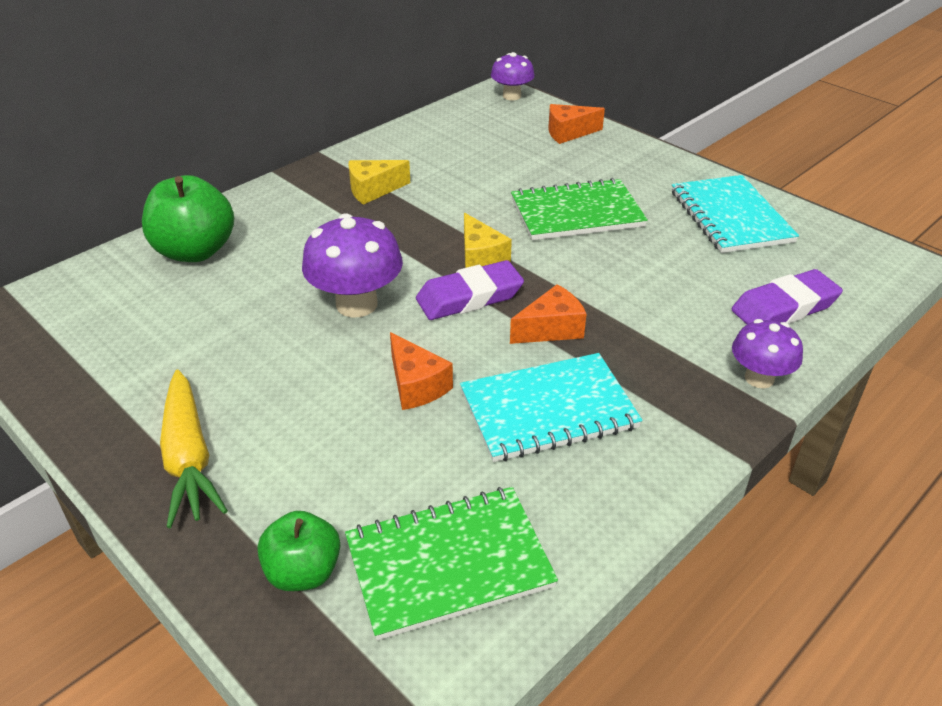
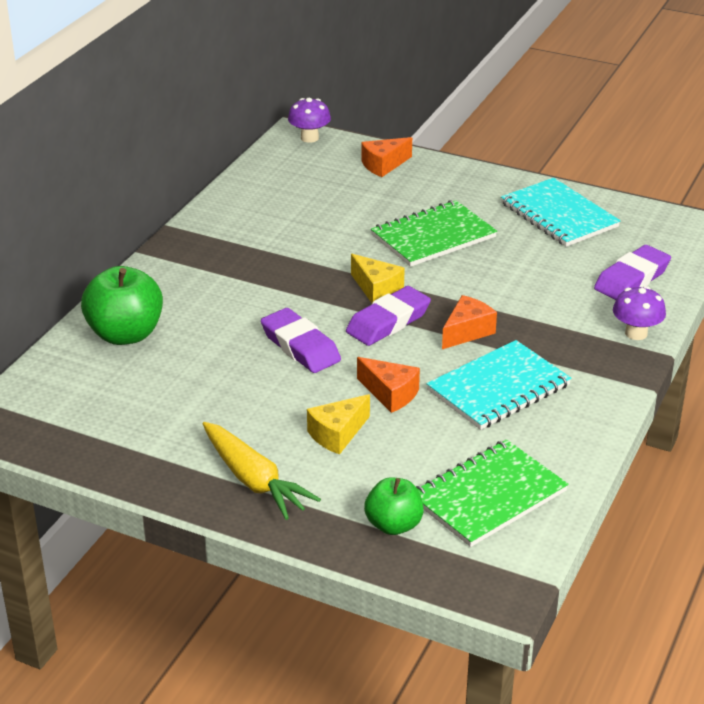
camera: 20 degrees left, 5 degrees down
purple mushroom [302,213,403,317] -> purple eraser [261,308,341,373]
yellow cheese [349,160,410,205] -> yellow cheese moved to [307,394,370,455]

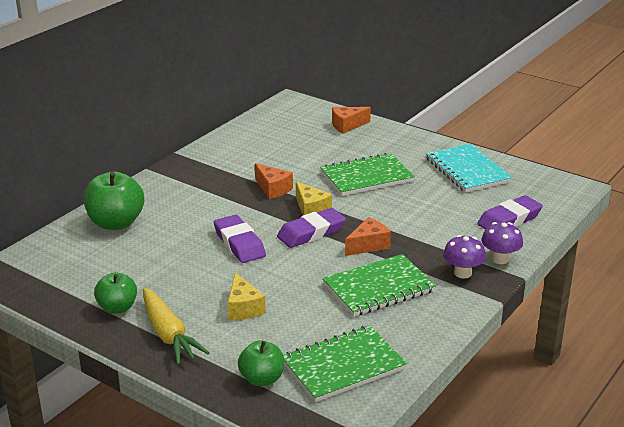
camera: 10 degrees right, 5 degrees down
purple mushroom [288,98,331,143] -> purple mushroom moved to [443,235,486,279]
yellow cheese [307,394,370,455] -> yellow cheese turned 75 degrees counterclockwise [228,272,266,320]
orange cheese [357,357,420,413] -> orange cheese moved to [255,163,293,199]
turquoise notebook [426,340,572,430] -> green notebook [322,254,436,316]
none -> green apple [94,272,137,314]

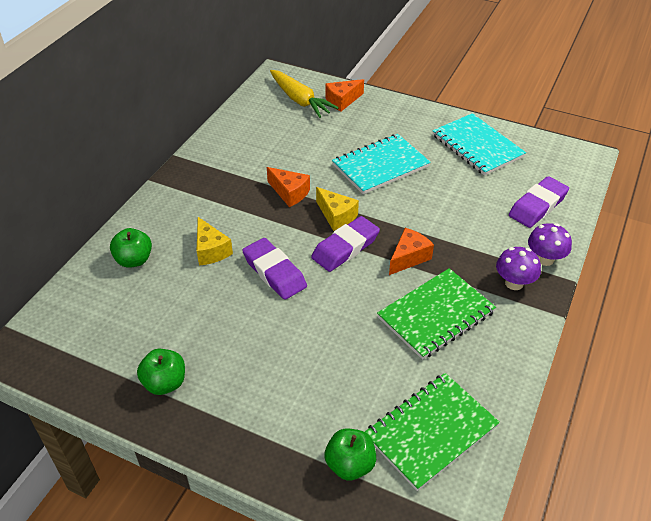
camera: 10 degrees left, 15 degrees up
green apple [83,171,144,230] -> green apple [110,228,152,268], size x0.62
yellow carrot [143,288,209,365] -> yellow carrot moved to [270,70,339,118]
yellow cheese [228,272,266,320] -> yellow cheese moved to [197,217,233,266]
green notebook [320,152,415,196] -> turquoise notebook [332,134,431,194]

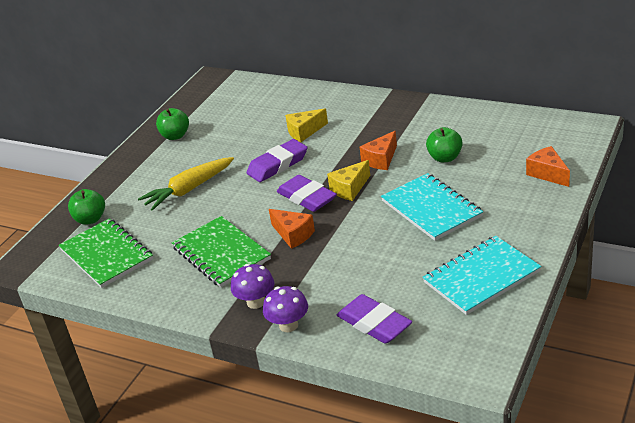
camera: 95 degrees right, 10 degrees down
green apple [110,228,152,268] -> green apple moved to [426,127,463,162]
yellow carrot [270,70,339,118] -> yellow carrot moved to [138,157,234,211]

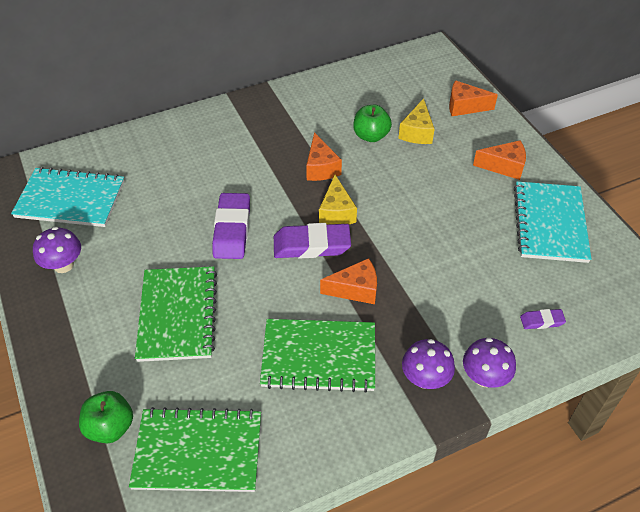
camera: 55 degrees left, 15 degrees up
yellow carrot [138,157,234,211] -> green notebook [135,266,217,362]
green apple [156,108,189,140] -> purple mushroom [33,227,81,273]
yellow cheese [285,108,328,142] -> yellow cheese moved to [398,98,434,144]
purple eraser [337,294,412,344] -> purple eraser [520,309,566,329], size x0.50
turquoise notebook [381,173,483,241] -> turquoise notebook moved to [11,167,125,227]
none -> orange cheese [473,140,526,180]

